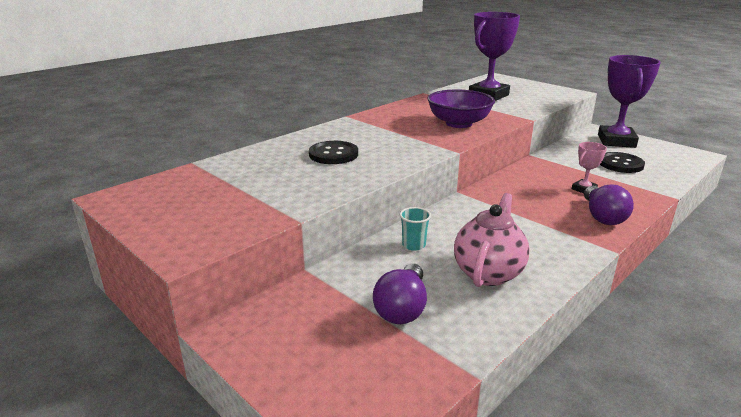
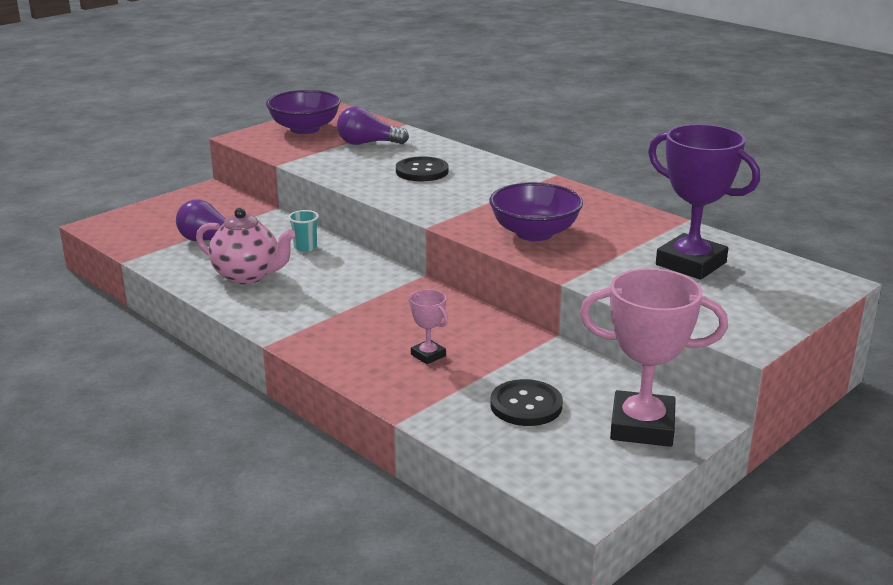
camera: 90 degrees right, 0 degrees up
purple light bulb [584,184,634,225] -> purple light bulb moved to [337,106,409,145]
purple trophy [598,55,661,148] -> pink trophy [580,268,728,447]
none -> purple bowl [266,90,341,134]

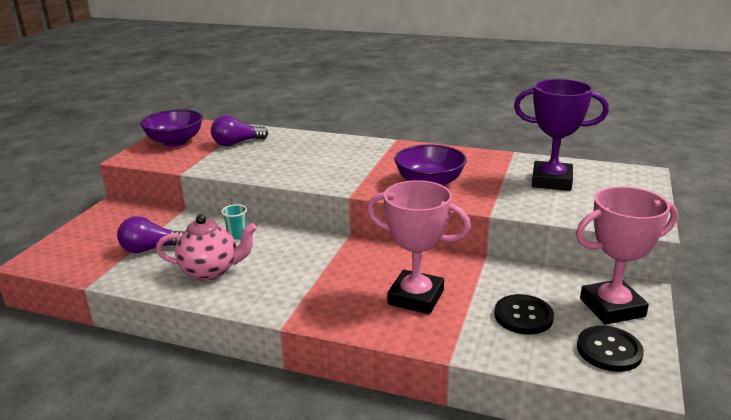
camera: 25 degrees left, 0 degrees up
black button [396,156,449,181] -> black button moved to [577,326,644,372]
pink trophy [409,289,448,364] -> pink trophy [367,180,471,314], size x2.14

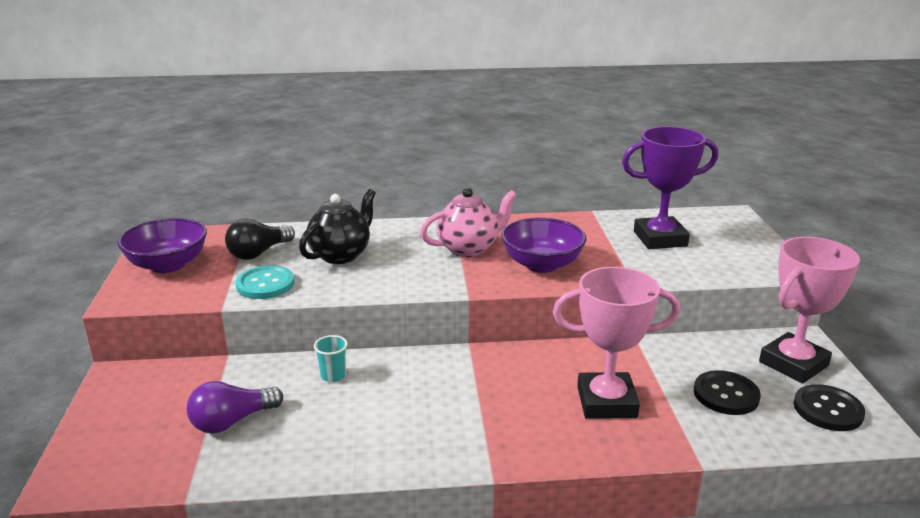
camera: 25 degrees left, 0 degrees up
pink teapot [156,215,257,281] -> pink teapot moved to [420,188,517,257]
purple light bulb [211,116,268,146] -> black light bulb [225,219,295,260]
none -> turquoise button [235,265,294,299]
none -> black teapot [299,189,376,264]

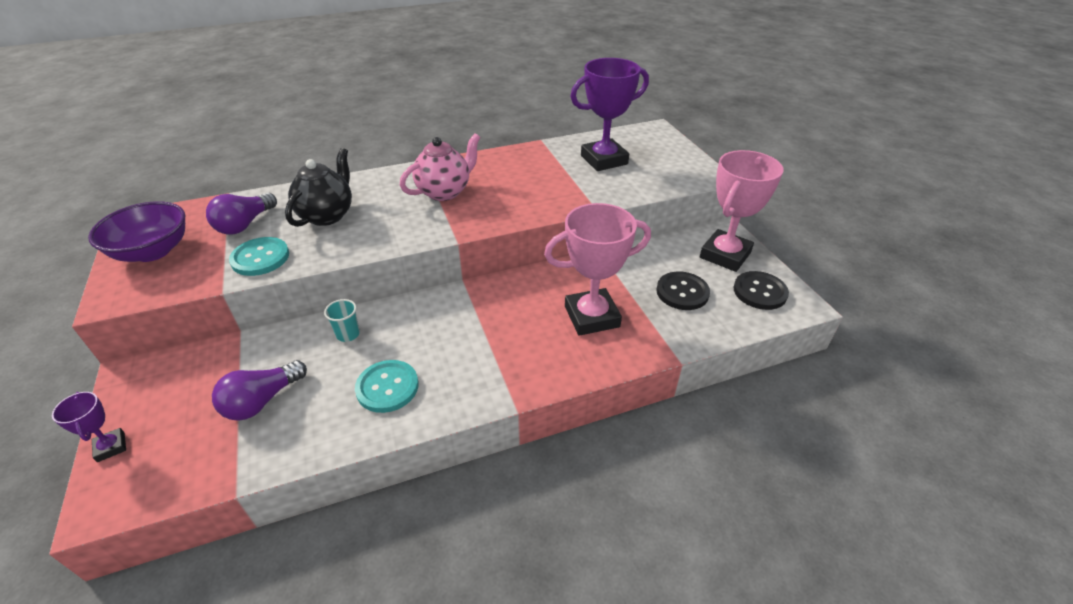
camera: 15 degrees left, 15 degrees up
black light bulb [225,219,295,260] -> purple light bulb [206,193,277,235]
purple bowl [501,217,586,273] -> none
none -> purple trophy [52,392,126,462]
none -> turquoise button [355,360,419,413]

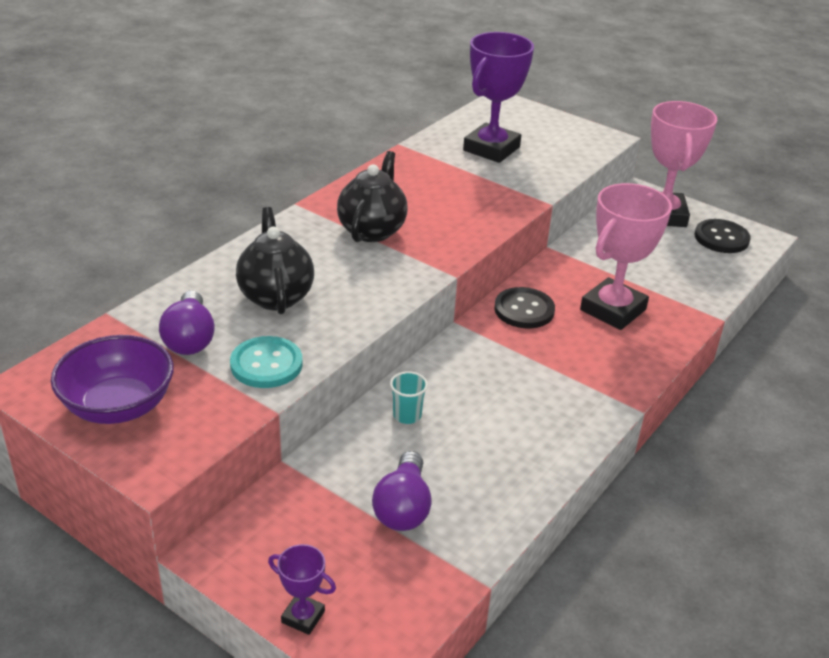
camera: 35 degrees left, 5 degrees down
turquoise button [355,360,419,413] -> none
pink teapot [400,133,481,201] -> black teapot [337,151,408,242]
black button [656,272,710,310] -> black button moved to [494,287,555,328]

